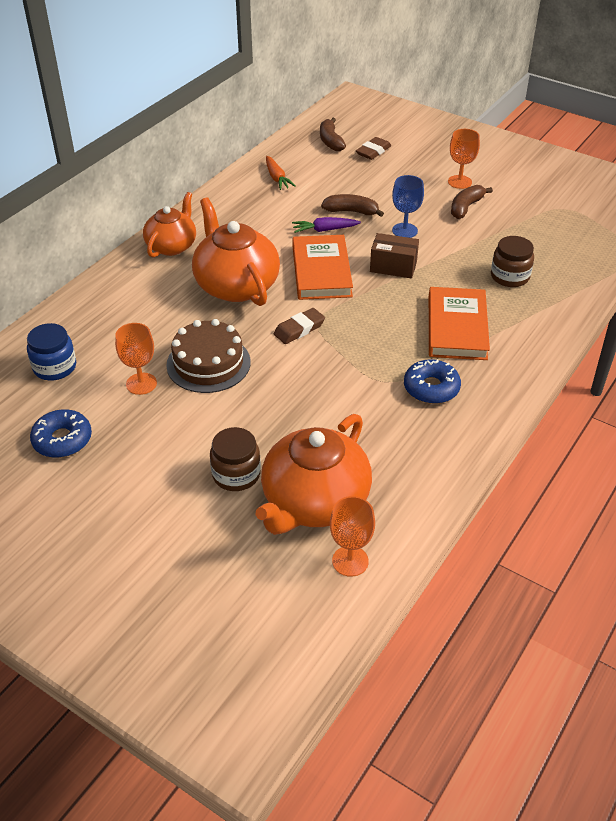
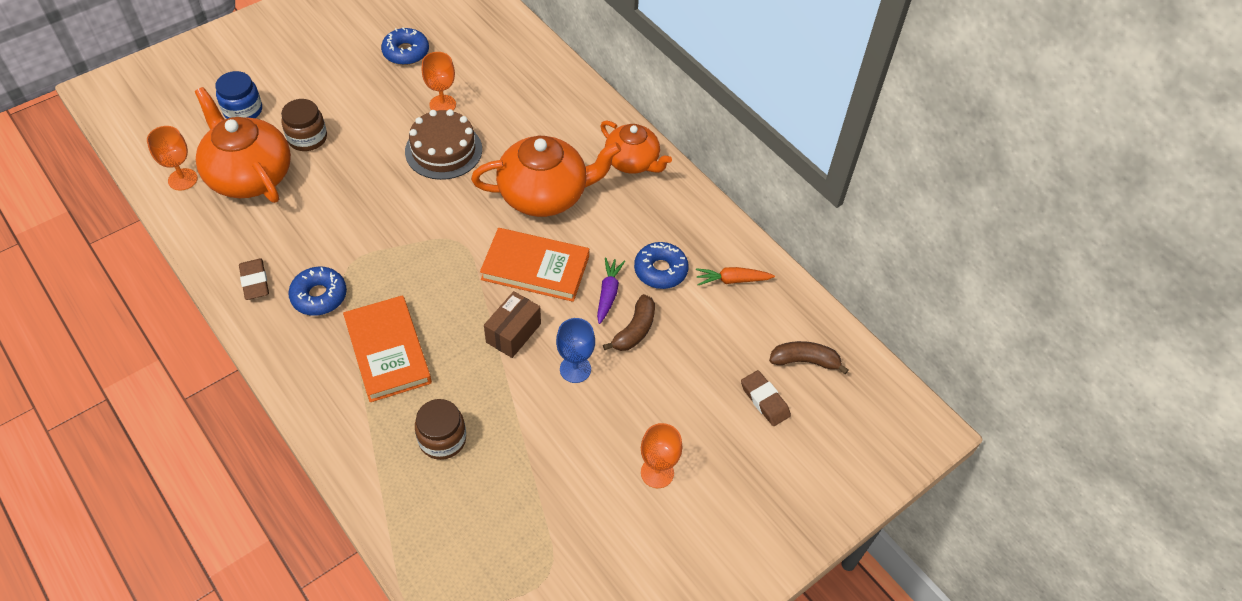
camera: 105 degrees right, 10 degrees up
blue jar [27,323,76,381] -> blue jar moved to [215,71,262,119]
brown eraser [274,308,325,344] -> brown eraser moved to [239,259,269,300]
orange book [429,287,490,360] -> orange book turned 45 degrees clockwise [343,295,432,402]
brown banana [451,185,493,219] -> none
none -> blue donut [634,242,689,289]

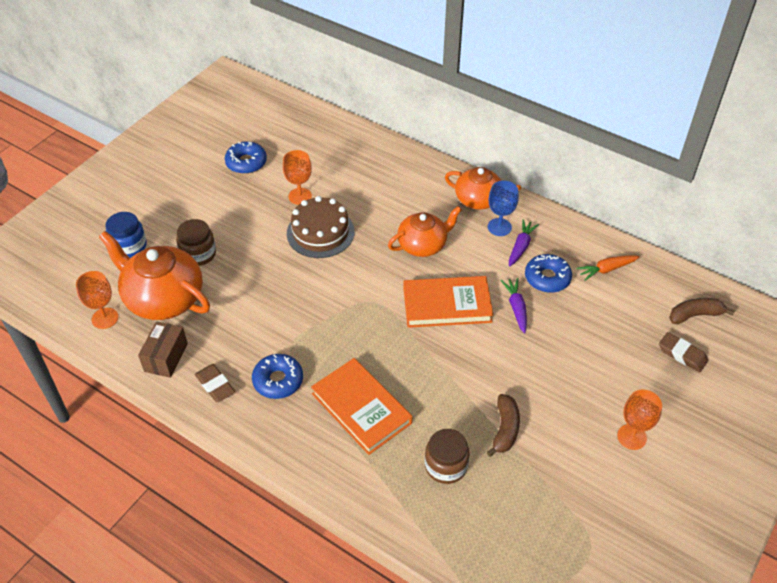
camera: 15 degrees left, 5 degrees down
orange teapot [471,136,621,217] -> orange teapot [388,206,462,257], size x0.64
brown box [484,291,541,358] -> brown box moved to [138,321,188,378]
blue goblet [556,318,595,383] -> blue goblet moved to [488,181,519,236]
brown banana [603,294,655,351] -> brown banana moved to [487,394,520,457]
none -> purple carrot [509,219,539,267]

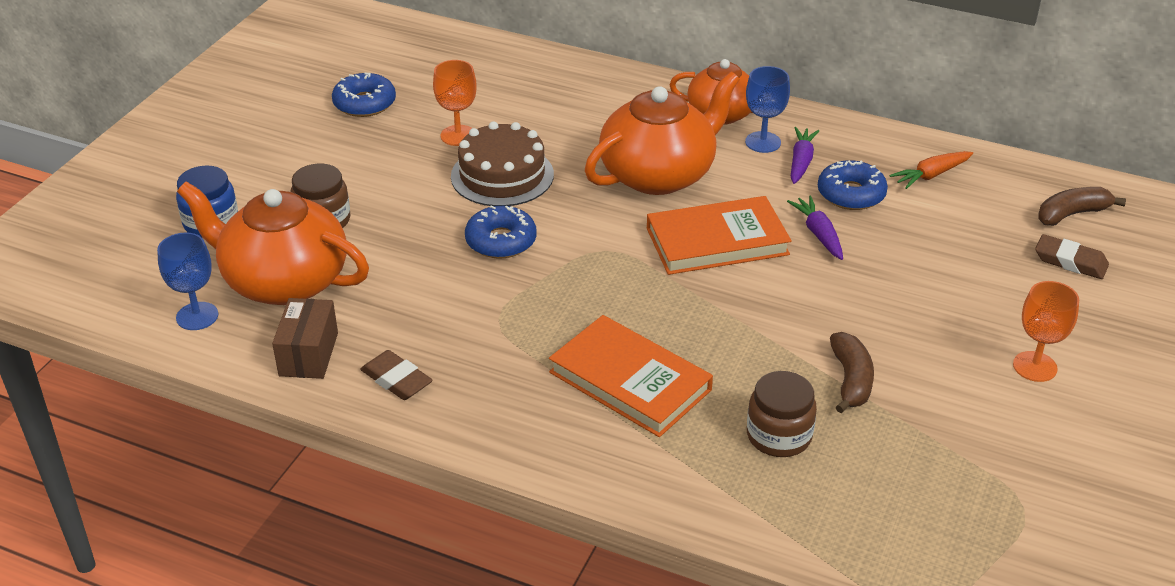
camera: 10 degrees left, 10 degrees down
orange goblet [76,271,118,329] -> blue goblet [157,232,218,330]
blue donut [252,354,303,399] -> blue donut moved to [465,205,537,259]
orange teapot [388,206,462,257] -> orange teapot [585,71,740,195], size x1.56

